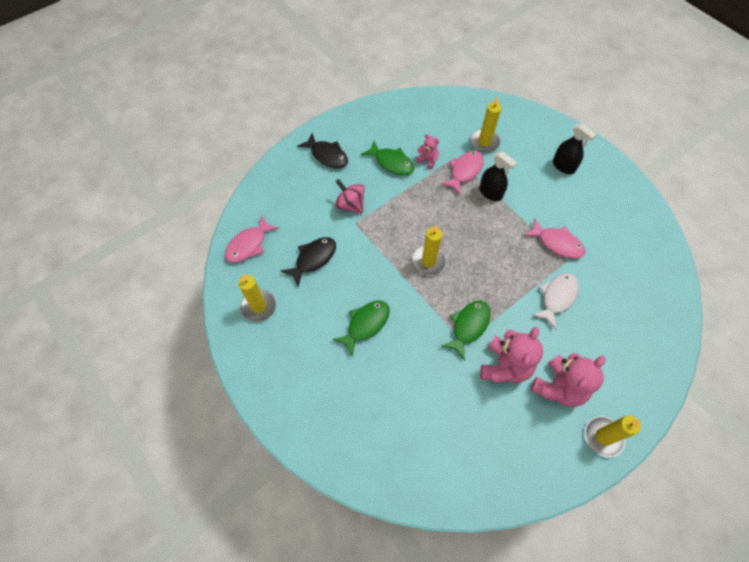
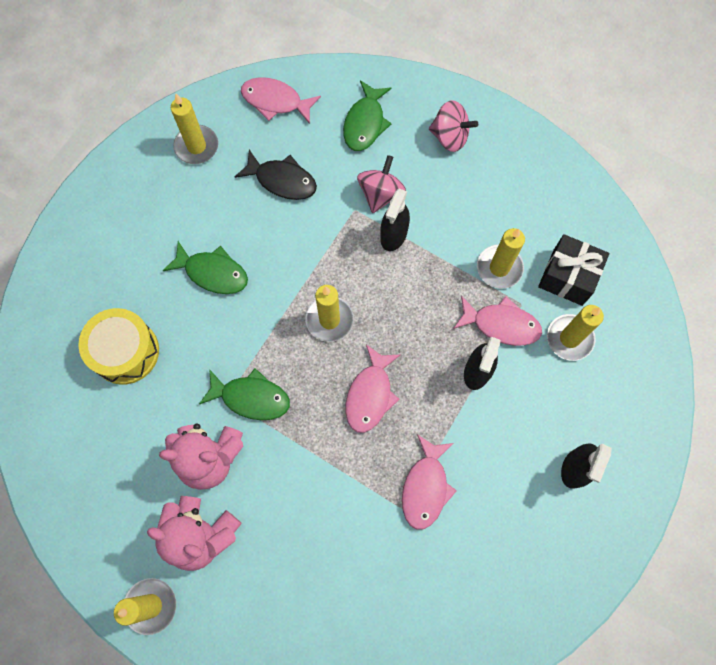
camera: 70 degrees right, 10 degrees up
black fish [297,133,348,168] -> pink spinning top [429,100,478,152]
green fish [361,141,414,175] -> green fish moved to [343,80,392,151]
pink teddy bear [415,134,439,169] -> yellow candle [477,228,525,289]
white fish [532,273,579,329] -> none
none -> yellow drum [78,308,159,385]
none -> pink fish [345,344,401,433]
none -> black spray bottle [380,189,410,251]
none -> black gift [538,234,609,306]

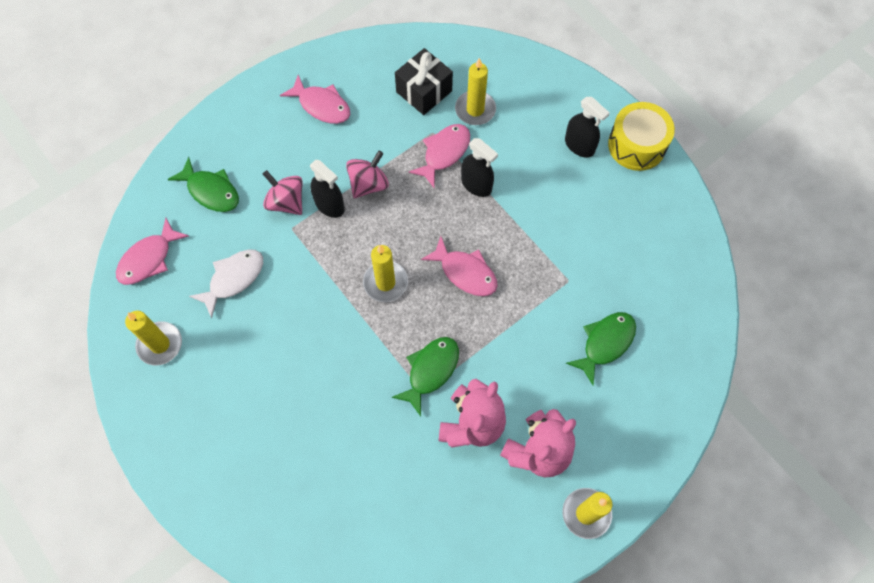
camera: 70 degrees left, 5 degrees down
yellow drum [78,308,159,385] -> yellow drum moved to [608,102,675,171]
green fish [163,241,248,294] -> green fish moved to [566,312,636,386]
black fish [235,150,317,200] -> white fish [189,249,263,318]
pink fish [402,434,457,530] -> pink fish moved to [280,75,350,124]
pink spinning top [429,100,478,152] -> pink spinning top moved to [346,151,389,198]
yellow candle [477,228,525,289] -> none

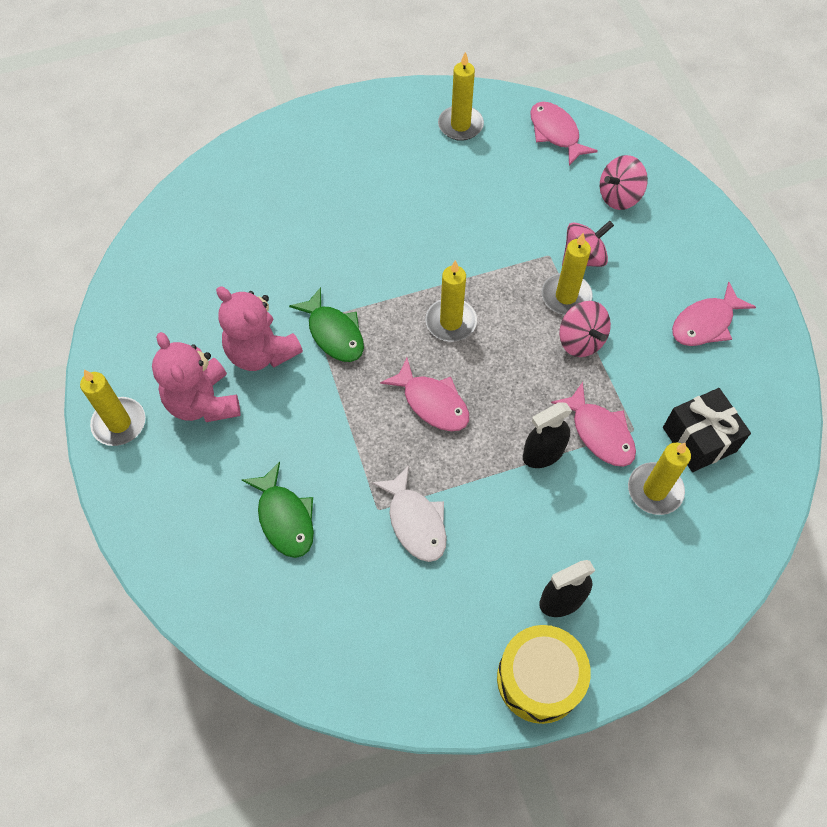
camera: 110 degrees right, 5 degrees down
green fish [167,157,239,212] -> pink spinning top [600,155,648,210]
white fish [189,249,263,318] -> white fish moved to [371,465,447,562]
black spray bottle [310,160,345,218] -> yellow candle [542,233,593,315]
pink fish [421,236,498,296] -> pink fish turned 105 degrees counterclockwise [380,358,469,431]

